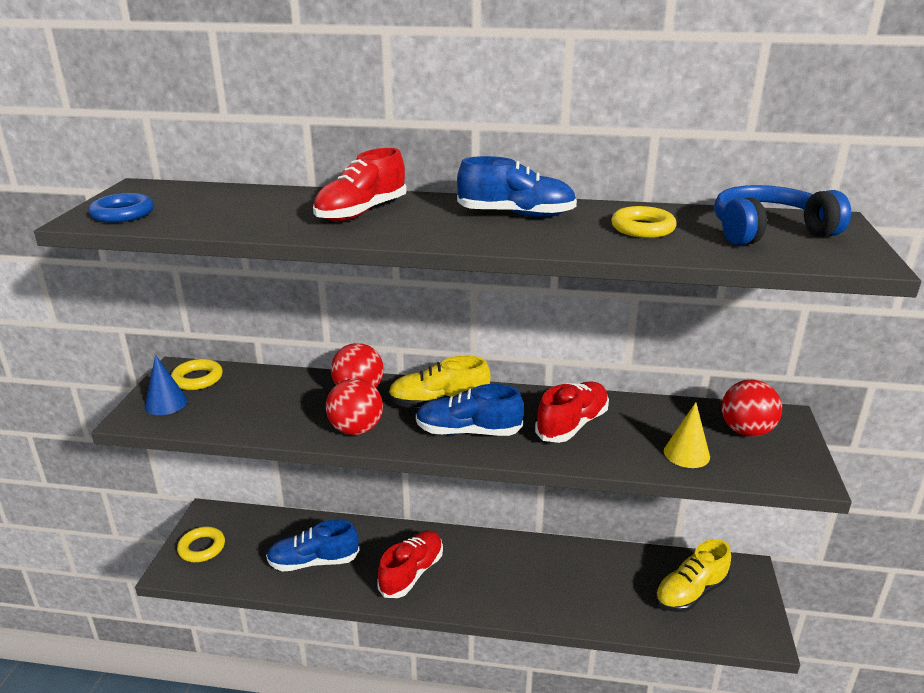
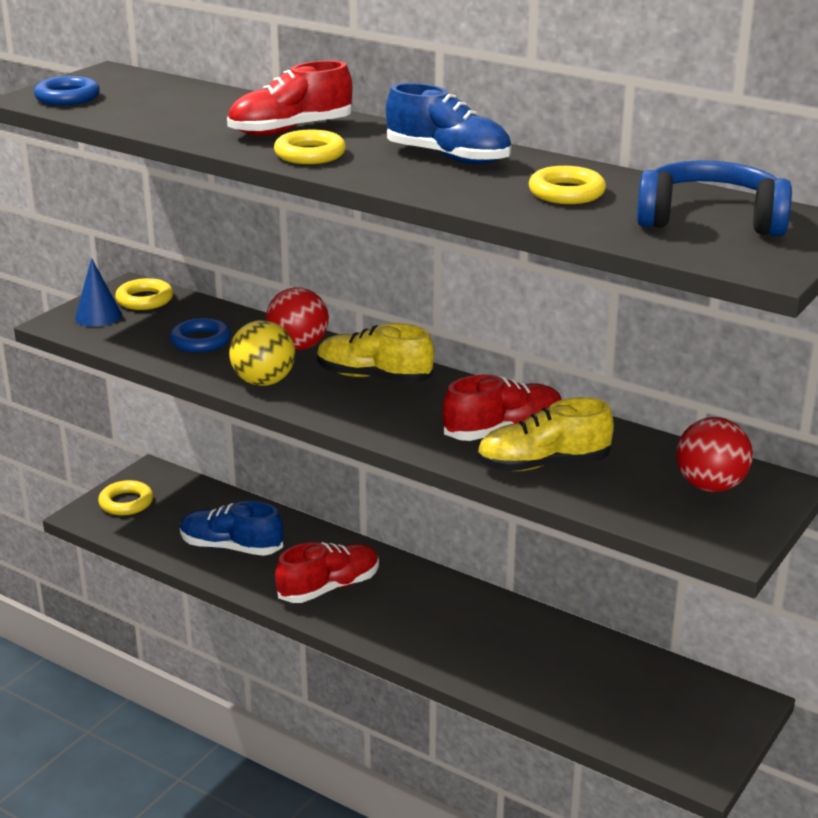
camera: 25 degrees right, 0 degrees up
red ball [326,378,383,435] -> yellow ball [229,320,295,386]
blue shoe [416,384,524,436] -> none
yellow shoe [655,539,731,612] -> yellow shoe moved to [477,397,614,471]
yellow cone [664,402,710,468] -> none
none -> blue ring [170,318,231,353]
none -> yellow ring [274,130,346,164]

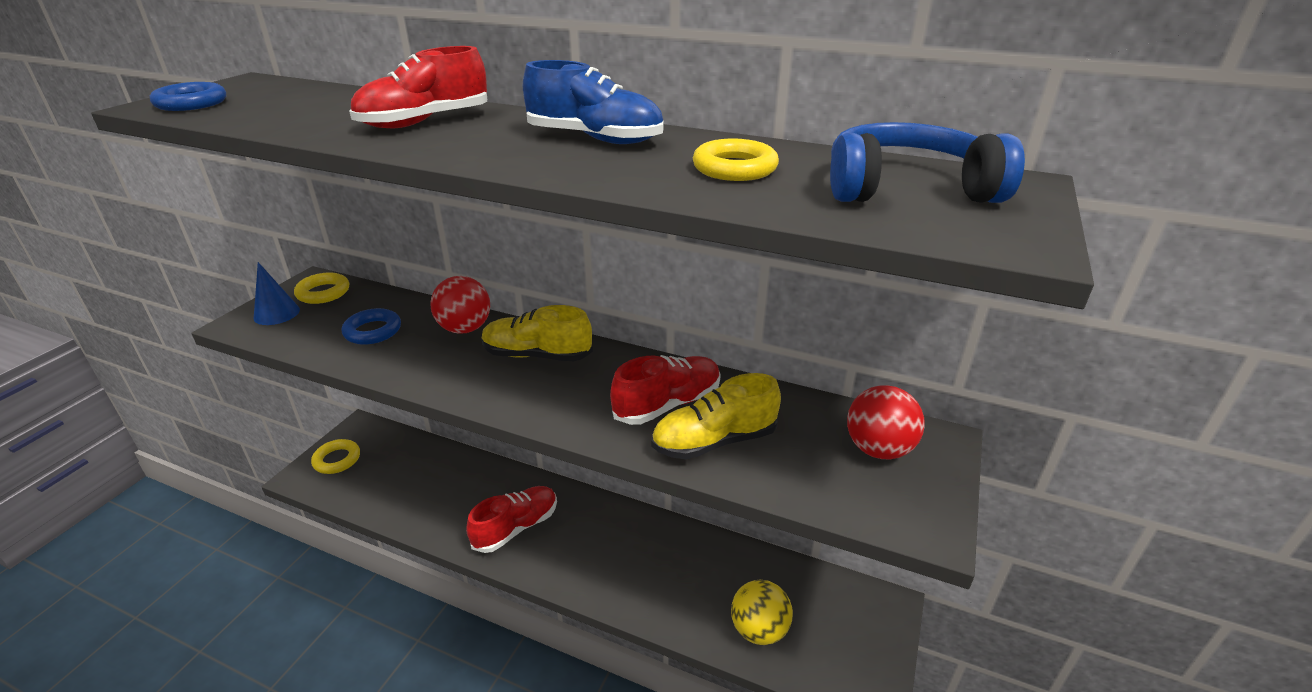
camera: 10 degrees left, 5 degrees up
blue shoe [180,501,283,556] -> none
yellow ball [229,320,295,386] -> yellow ball moved to [731,580,793,645]
yellow ring [274,130,346,164] -> none

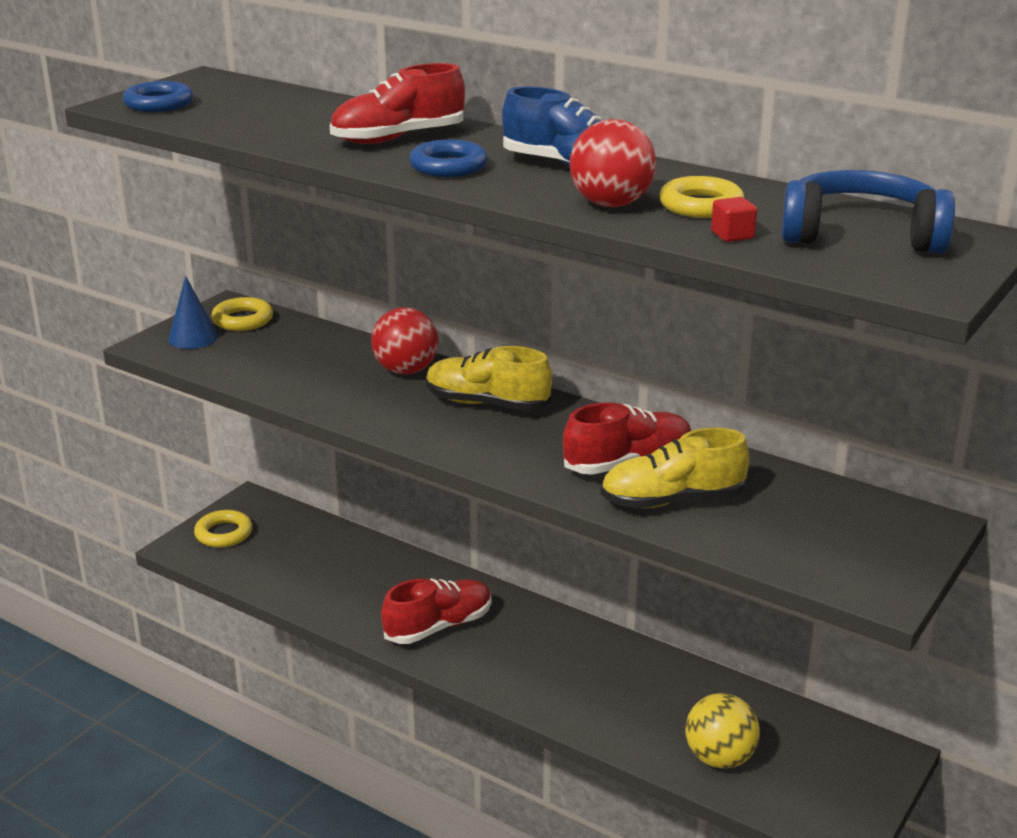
camera: 10 degrees right, 5 degrees down
blue ring [342,308,401,345] -> blue ring moved to [409,139,488,177]
red ball [847,385,925,459] -> red ball moved to [569,119,656,207]
none -> red cube [711,197,757,242]

